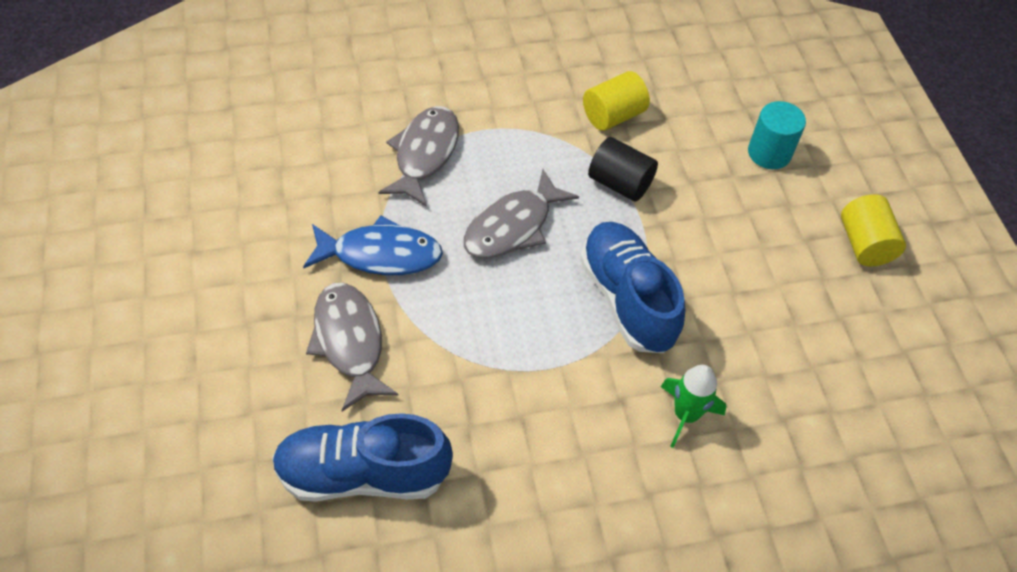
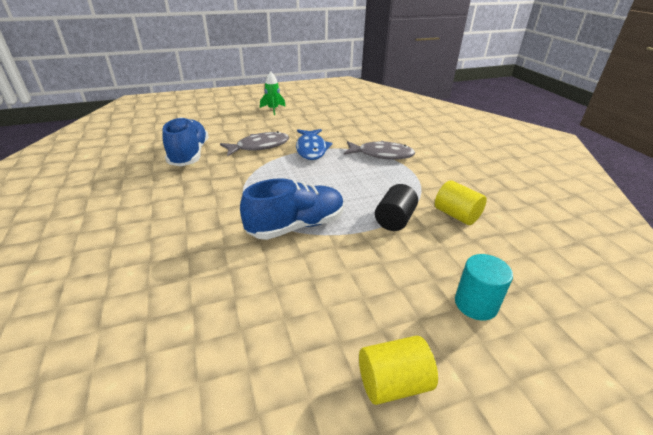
camera: 85 degrees right, 20 degrees down
grey fish [464,169,579,259] -> none
green rocket [661,365,727,448] -> green rocket moved to [260,71,286,115]

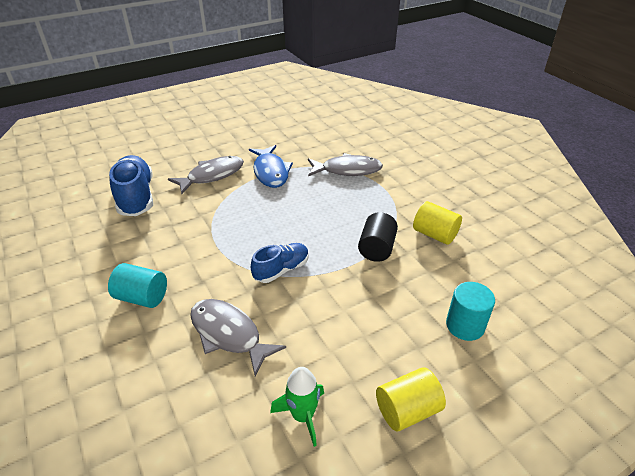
camera: 10 degrees left, 5 degrees up
blue shoe [240,178,344,240] -> blue shoe [251,243,309,283], size x0.61
green rocket [260,71,286,115] -> green rocket moved to [270,367,324,447]
none -> turquoise cylinder [108,263,167,308]
none -> grey fish [190,299,286,376]

